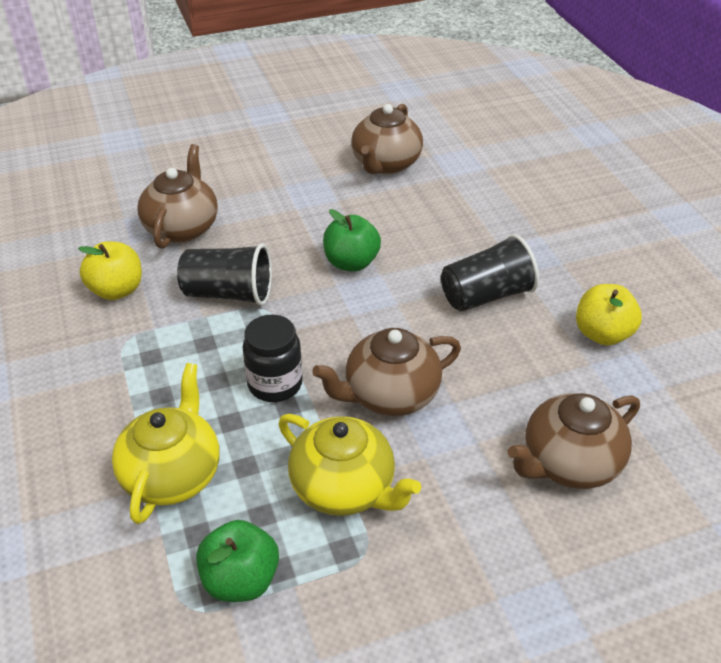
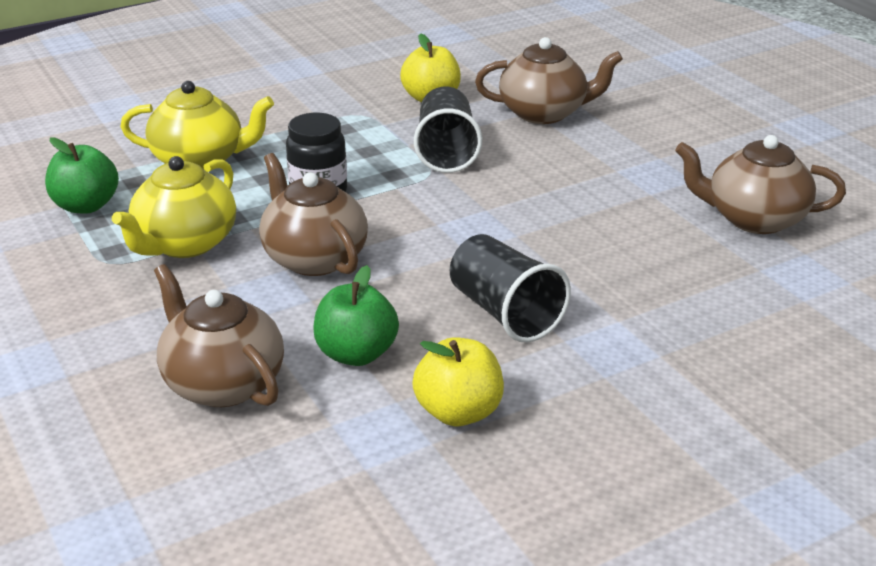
camera: 80 degrees right, 10 degrees down
green apple [323,209,381,272] -> green apple moved to [313,265,399,366]

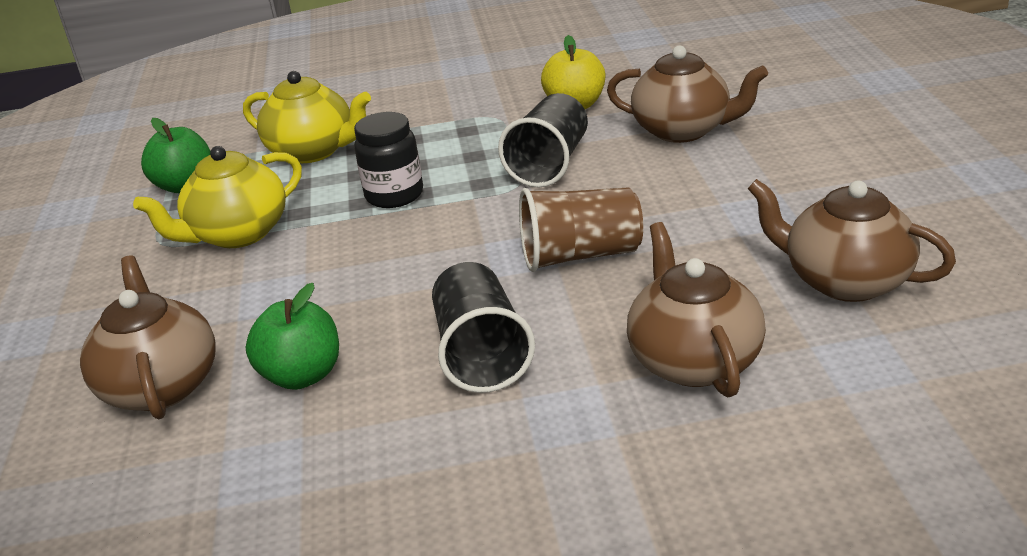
camera: 25 degrees right, 0 degrees up
brown teapot [259,153,368,276] -> brown teapot moved to [627,222,766,397]
yellow apple [412,337,504,426] -> none
none -> brown cup [519,188,643,272]

